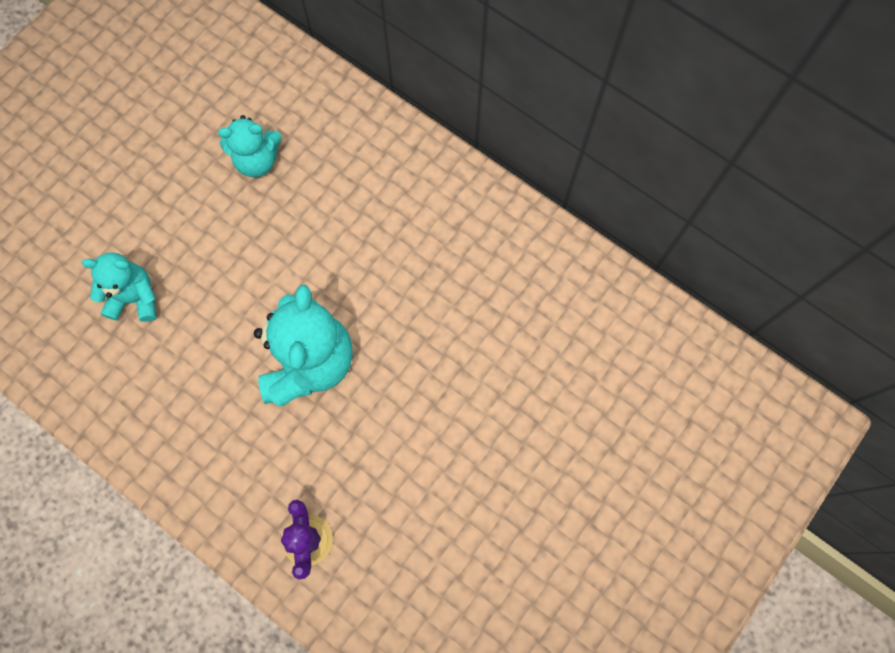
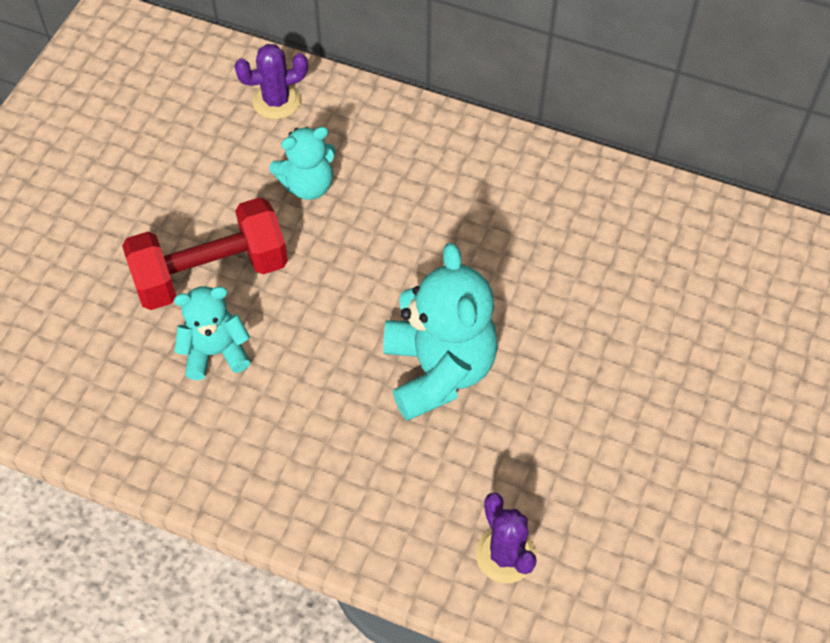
camera: 15 degrees left, 15 degrees down
none -> red dumbbell [122,197,288,310]
none -> purple cactus [234,44,308,119]

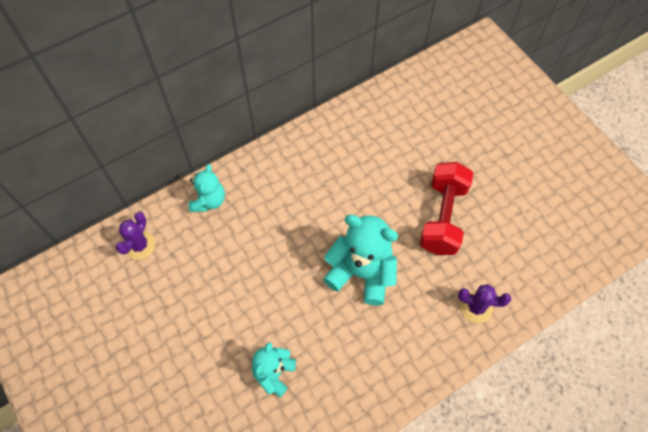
camera: 55 degrees left, 5 degrees up
red dumbbell [122,197,288,310] -> red dumbbell moved to [420,162,473,255]
turquoise teddy bear [269,127,336,200] -> turquoise teddy bear moved to [189,164,225,212]

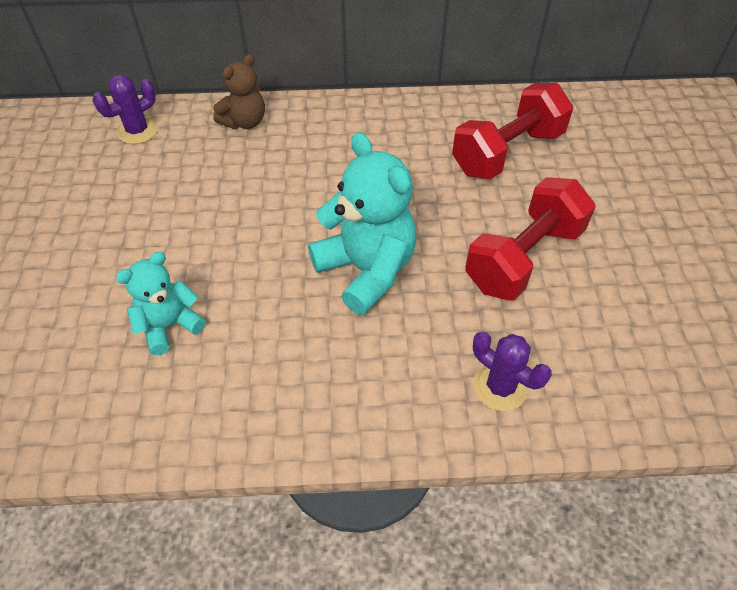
camera: 30 degrees right, 10 degrees down
turquoise teddy bear [189,164,225,212] -> brown teddy bear [213,54,265,129]
none -> red dumbbell [452,83,573,180]

